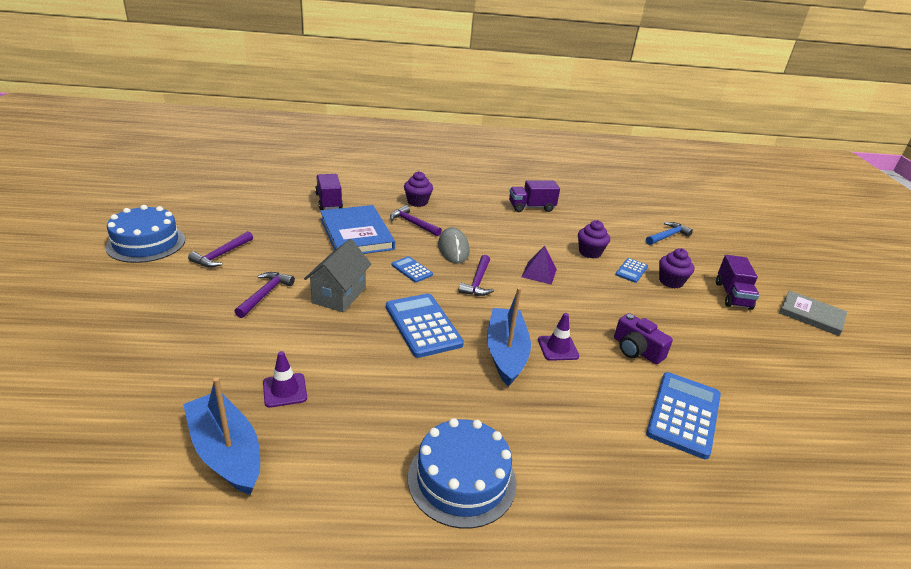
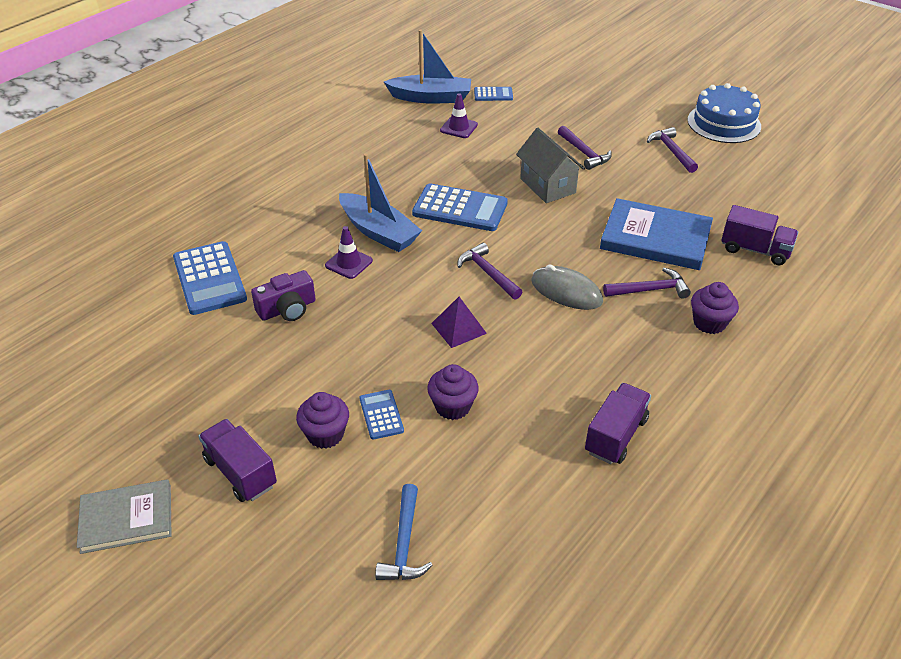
camera: 135 degrees right, 10 degrees up
blue calculator [391,256,433,283] -> blue calculator moved to [474,87,513,101]
blue cake [408,418,517,529] -> none
purple camera [614,313,673,364] -> purple camera turned 150 degrees clockwise [251,270,316,321]

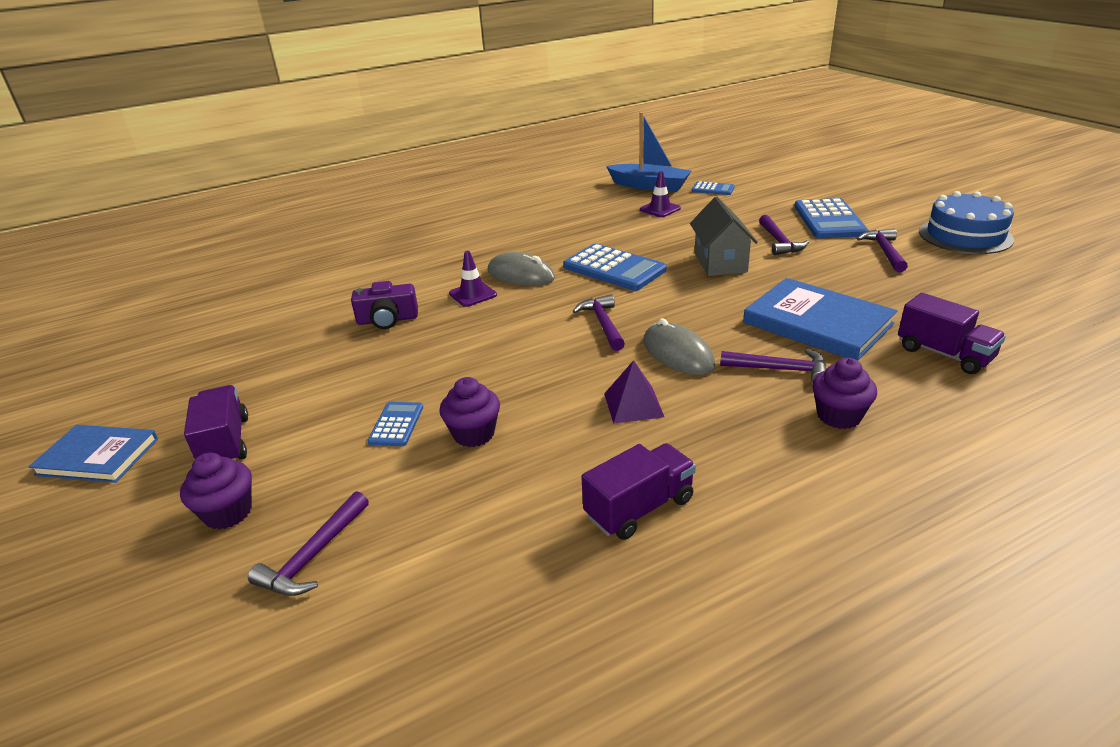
camera: 25 degrees right, 10 degrees down
grey book [77,479,172,554] -> blue book [29,425,158,483]
blue calculator [173,241,247,315] -> blue calculator moved to [794,198,868,238]
purple cupcake [296,392,349,449] -> purple cupcake moved to [180,453,252,529]
blue boat [339,153,422,252] -> grey mouse [487,252,555,286]
blue hammer [375,484,433,580] -> purple hammer [248,491,369,596]
purple pyramid [431,297,487,348] -> purple pyramid moved to [604,360,664,424]

